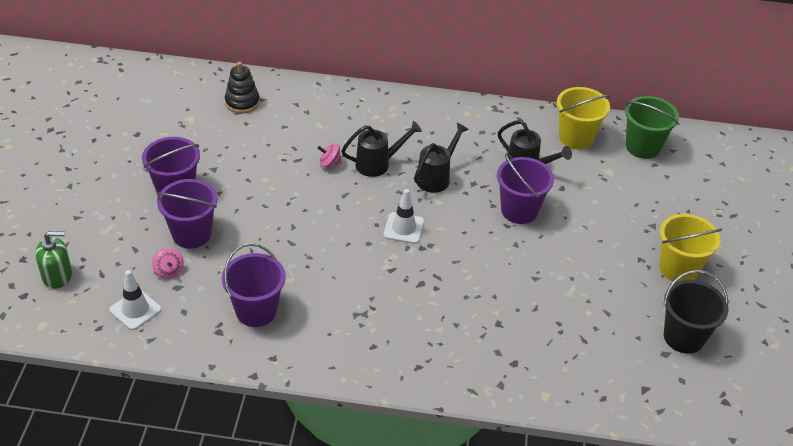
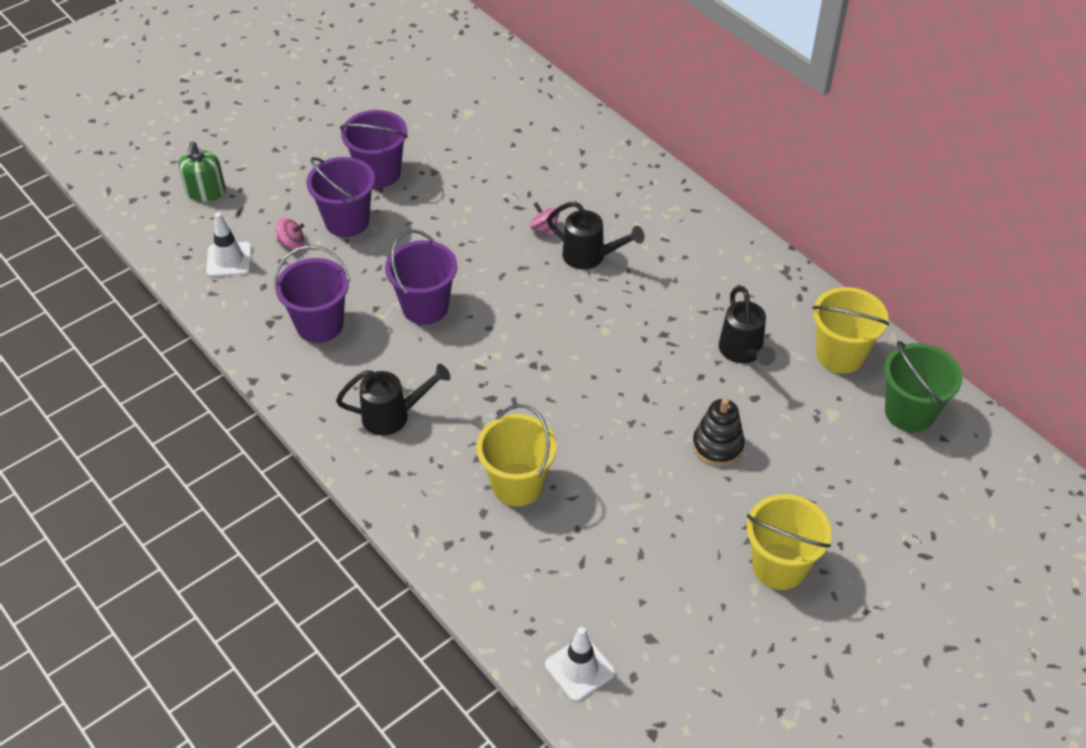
camera: 45 degrees right, 5 degrees up
green soap dispenser [35,231,72,289] -> green soap dispenser turned 60 degrees clockwise [179,141,226,202]
pink spinning top [152,248,184,279] -> pink spinning top turned 105 degrees counterclockwise [276,217,304,249]
black stacking toy [225,62,260,113] -> black stacking toy moved to [692,398,745,466]
white traffic cone [384,189,424,244] -> white traffic cone moved to [545,627,615,701]
black watering can [414,123,469,193] -> black watering can moved to [336,364,451,436]
purple bucket [497,154,554,224] -> purple bucket moved to [385,230,457,325]
black bucket [664,270,728,354] -> none
none -> yellow bucket [476,404,557,506]

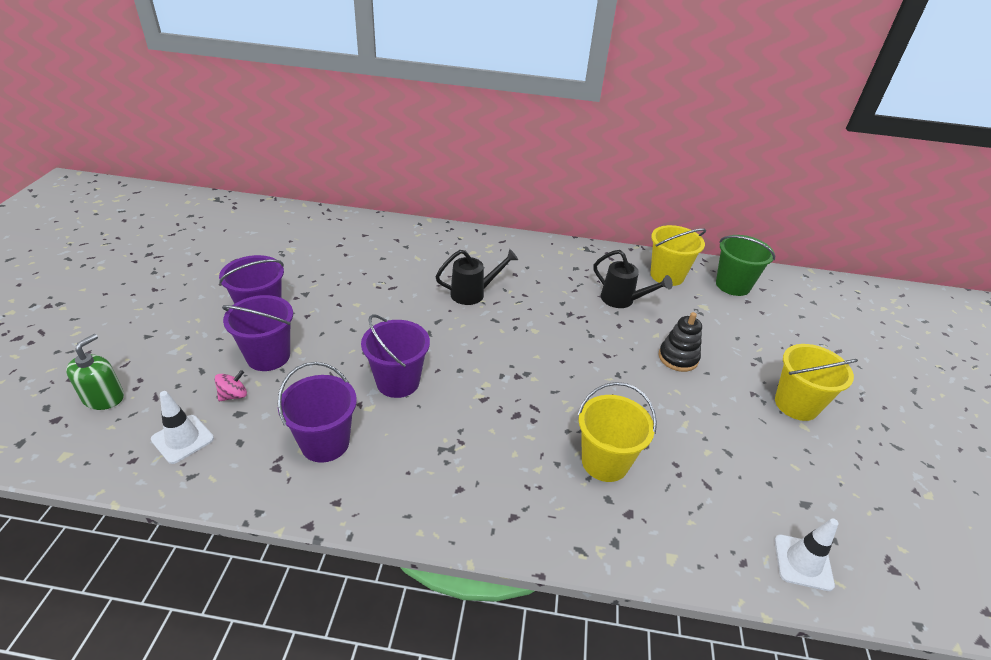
camera: 45 degrees left, 10 degrees down
green soap dispenser [179,141,226,202] -> green soap dispenser turned 120 degrees counterclockwise [66,334,124,410]
black watering can [336,364,451,436] -> none
pink spinning top [530,202,560,235] -> none

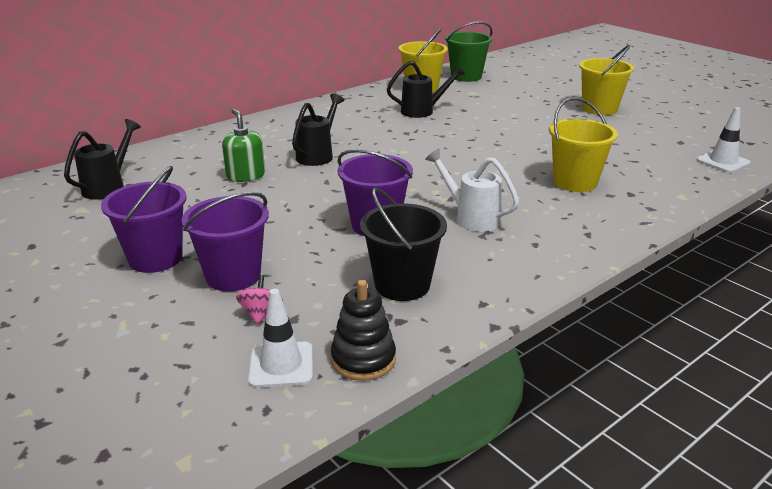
camera: 45 degrees left, 10 degrees down
green soap dispenser [66,334,124,410] -> green soap dispenser moved to [222,109,265,182]
purple bucket [278,362,357,463] -> black bucket [360,188,447,301]
black stacking toy [659,312,702,372] -> black stacking toy moved to [331,280,396,381]
none -> black watering can [64,119,141,200]
none -> white watering can [425,148,519,232]

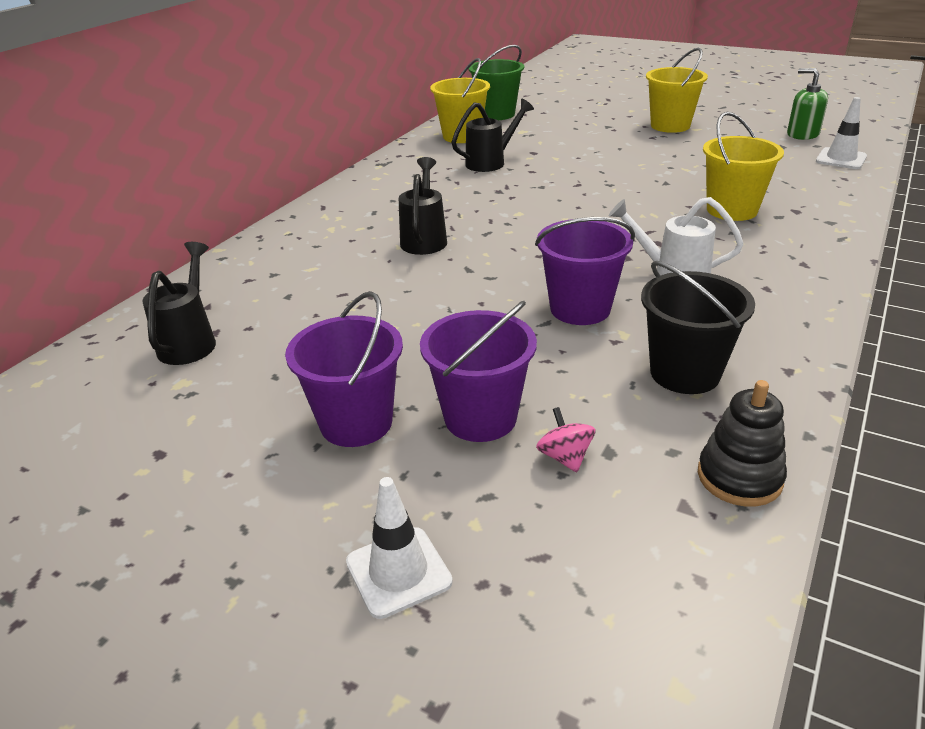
camera: 20 degrees left, 5 degrees up
green soap dispenser [222,109,265,182] -> green soap dispenser moved to [787,68,828,140]
white traffic cone [248,289,313,388] -> white traffic cone moved to [346,477,453,619]

